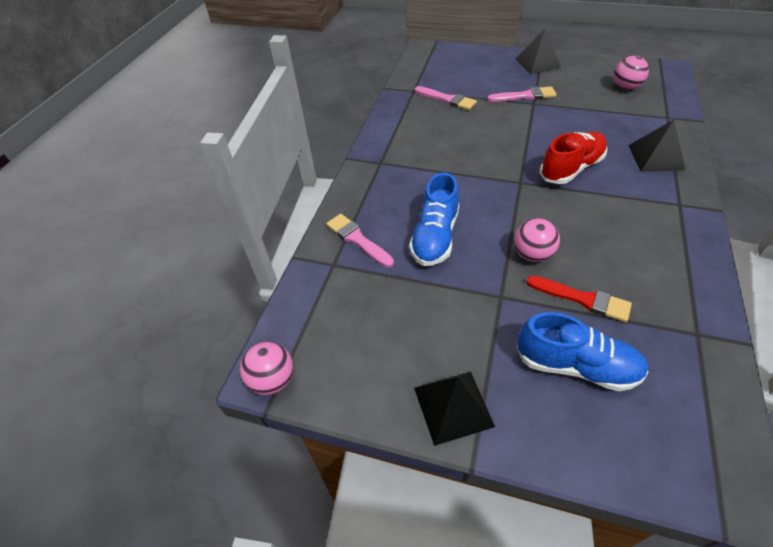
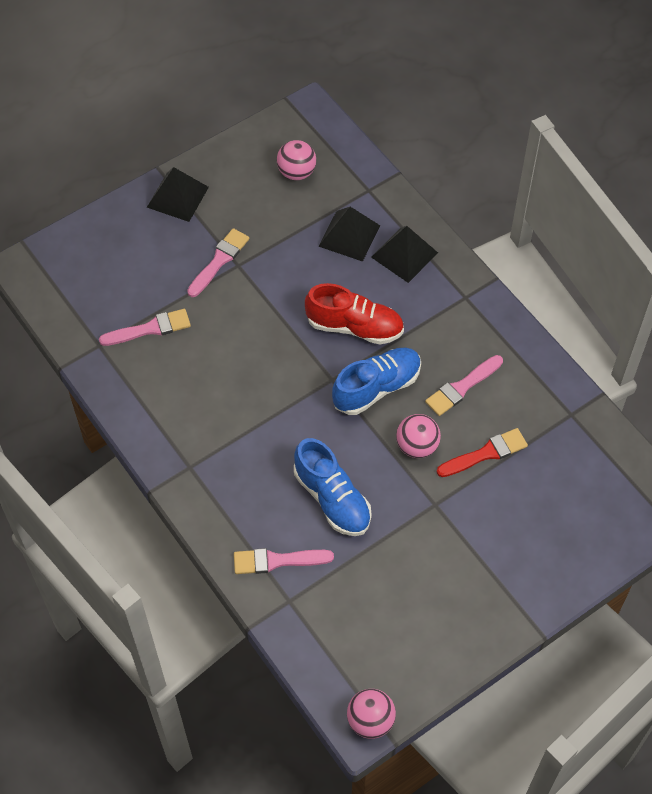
camera: 55 degrees left, 10 degrees up
black pyramid [414,371,495,446] -> black pyramid moved to [319,207,380,262]
blue shoe [516,312,649,392] -> blue shoe moved to [332,347,421,415]
red shoe [540,131,607,184] -> red shoe turned 105 degrees clockwise [305,283,404,345]
none -> pink brush [425,355,503,416]

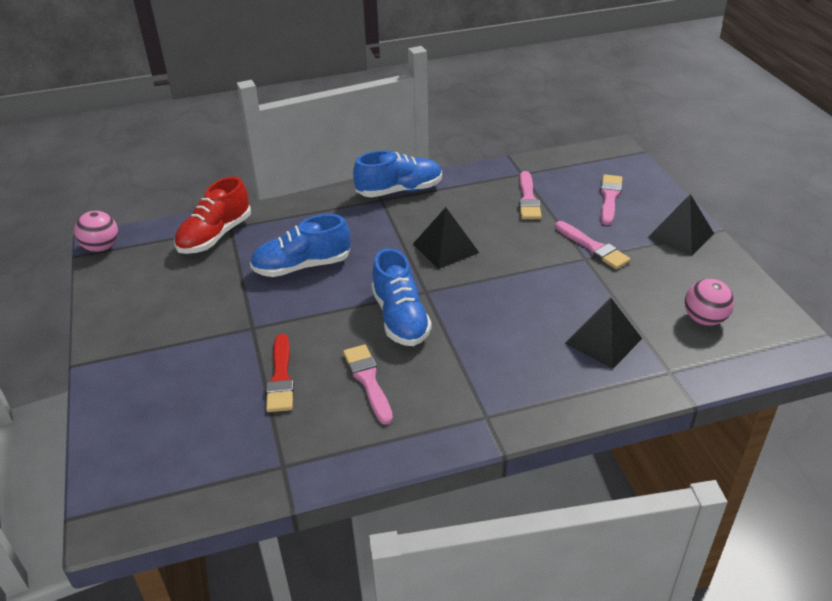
camera: 110 degrees right, 20 degrees down
pink brush [234,548,334,574] -> pink brush moved to [600,174,622,225]
red shoe [305,283,404,345] -> red shoe moved to [174,176,251,254]
black pyramid [371,226,438,283] -> black pyramid moved to [413,207,479,269]
pink ball [396,414,441,458] -> none
none -> blue shoe [353,150,442,198]

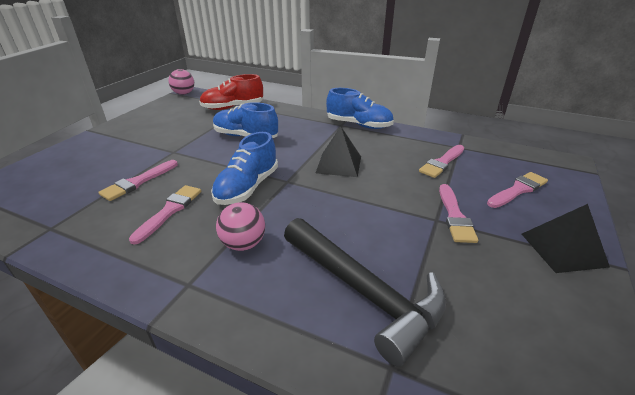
camera: 40 degrees right, 5 degrees down
red brush [266,334,294,412] -> pink brush [98,160,178,201]
black pyramid [565,298,642,369] -> black hammer [284,218,447,367]
pink ball [685,279,734,326] -> pink ball moved to [216,202,265,251]

